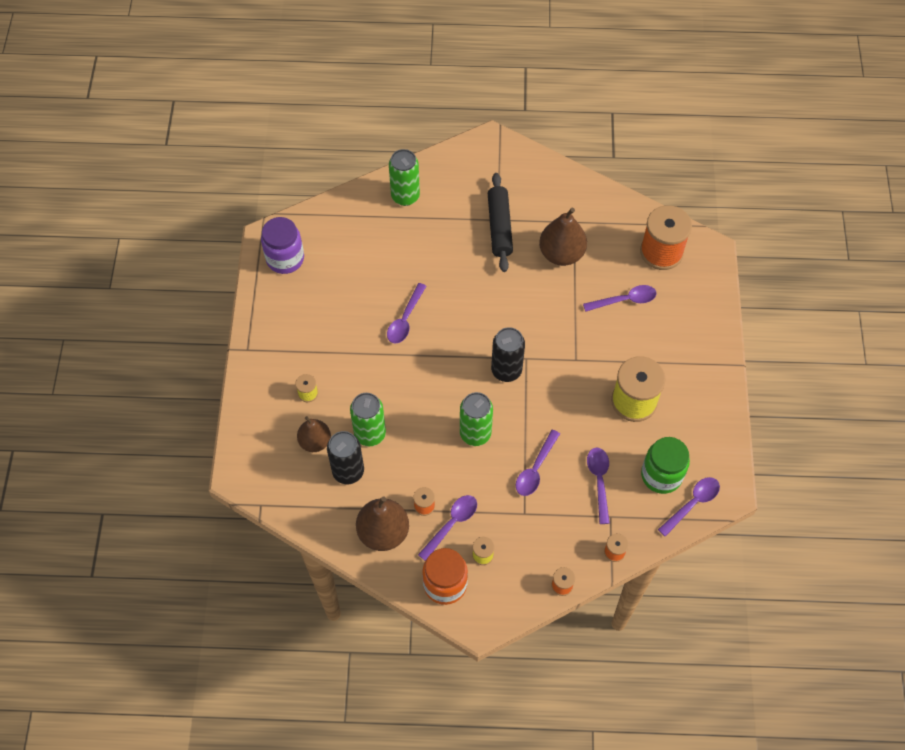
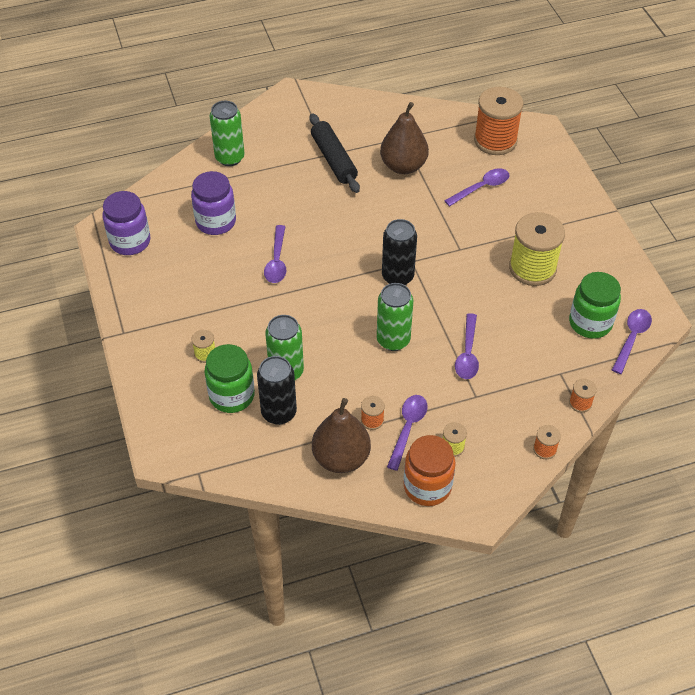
camera: 20 degrees left, 10 degrees down
brown pear [297,416,331,452] -> green jar [204,344,255,413]
purple spoon [587,447,610,524] -> none
none -> purple jar [191,171,236,235]

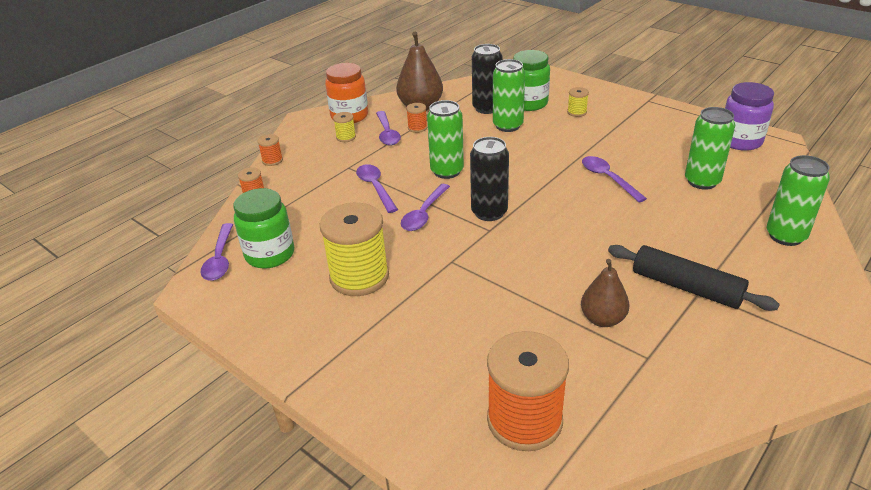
camera: 150 degrees right, 15 degrees down
purple jar [191,171,236,235] -> green can [685,107,735,190]
brown pear [380,102,429,174] -> brown pear [581,259,629,327], size x0.66
purple spoon [444,168,509,206] -> purple spoon moved to [400,184,450,231]

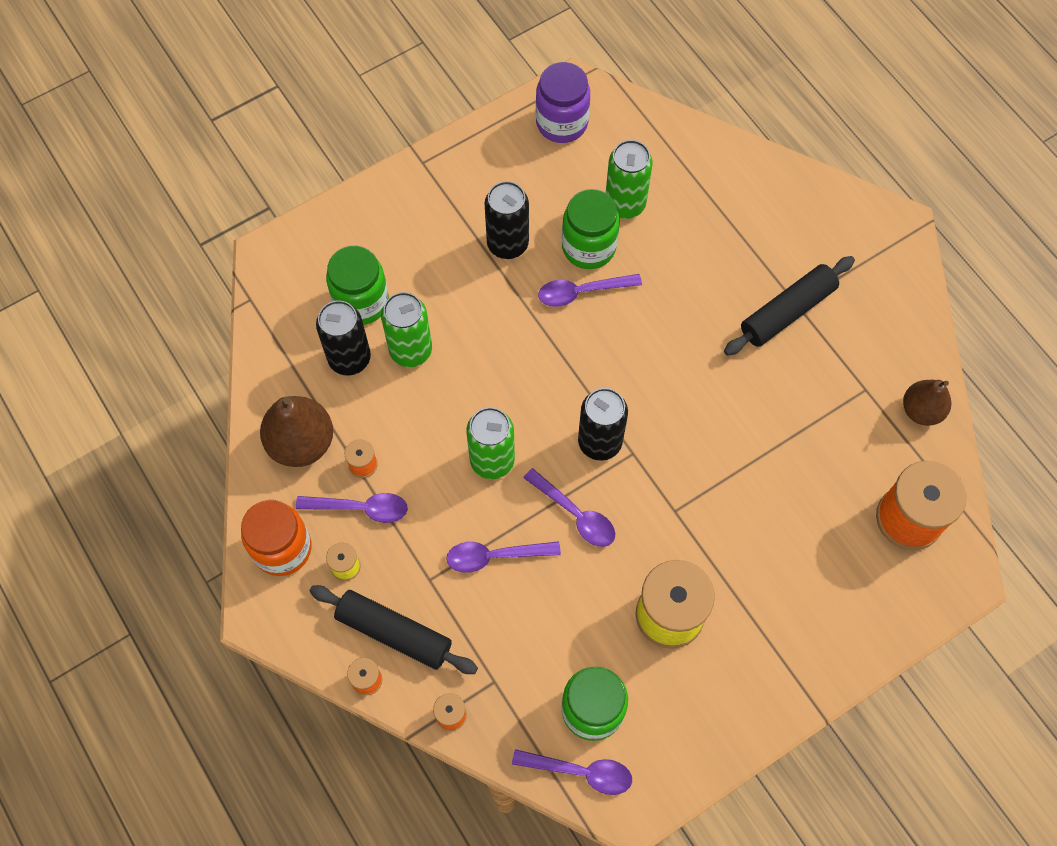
camera: 75 degrees left, 30 degrees up
yellow spool [567,87,589,117] -> none
brown pear [581,259,629,327] -> brown pear moved to [903,380,951,426]
green can [766,155,830,246] -> none
none -> black rolling pin [309,585,478,674]
none -> black can [484,181,529,259]
none -> green jar [562,189,620,269]

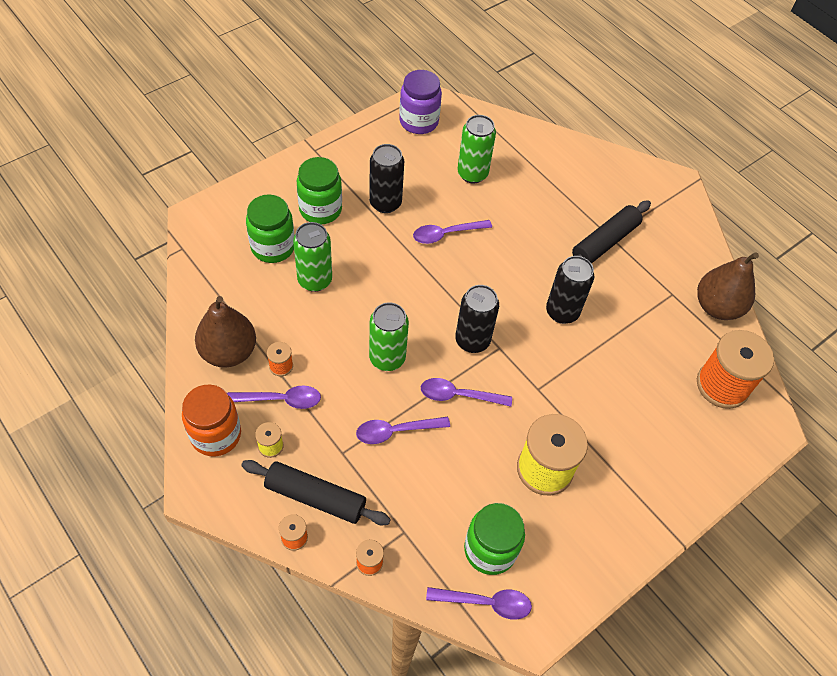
camera: 10 degrees left, 10 degrees down
black can [316,300,371,376] -> black can moved to [546,256,594,324]
purple spoon [523,468,615,547] -> purple spoon turned 150 degrees clockwise [421,378,512,407]
green jar [562,189,620,269] -> green jar moved to [297,157,342,224]
brown pear [903,380,951,426] -> brown pear [697,252,759,320], size x1.52

